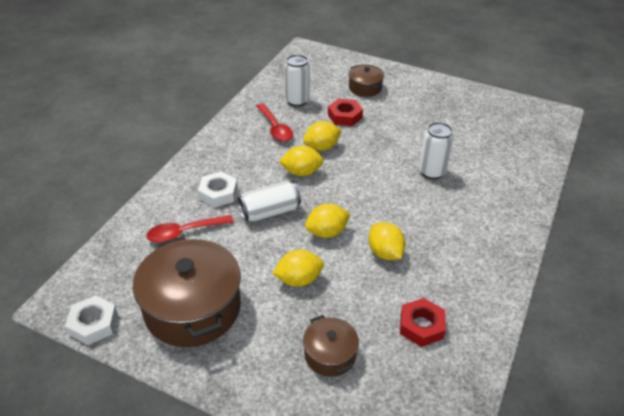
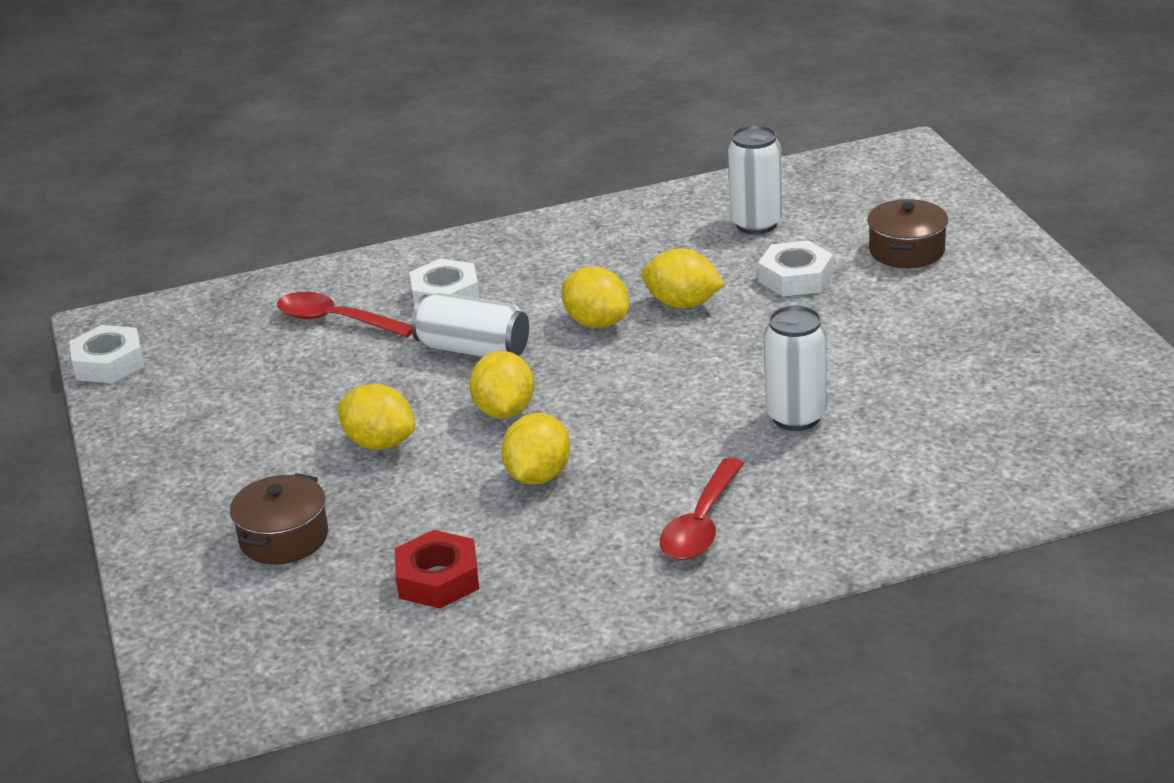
camera: 50 degrees right, 10 degrees down
brown pot [133,236,241,347] -> none
red spoon [256,103,293,142] -> red spoon moved to [660,458,744,560]
yellow lemon [305,204,351,238] -> yellow lemon turned 60 degrees clockwise [469,351,534,419]
red nut [328,99,363,126] -> white nut [758,240,833,296]

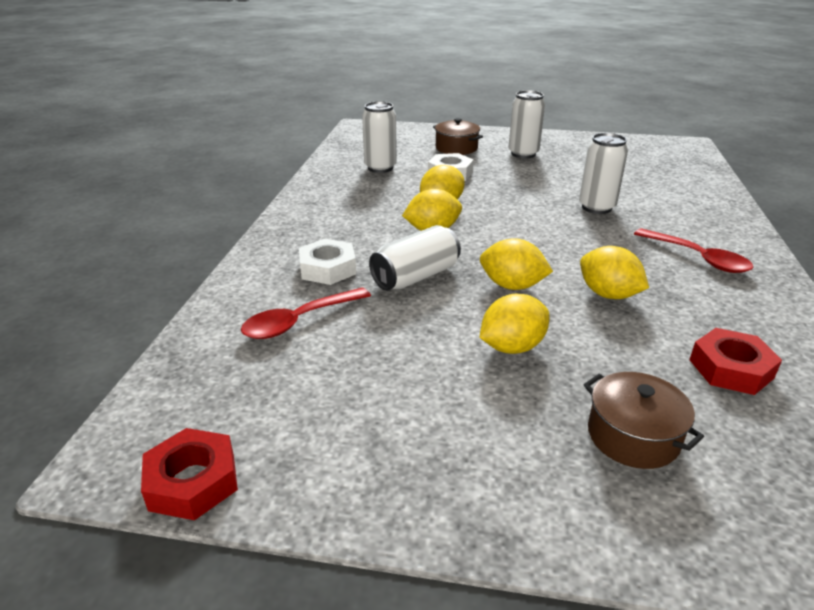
camera: 65 degrees left, 0 degrees up
white nut [69,325,144,383] -> red nut [141,428,238,520]
none -> white can [508,91,545,159]

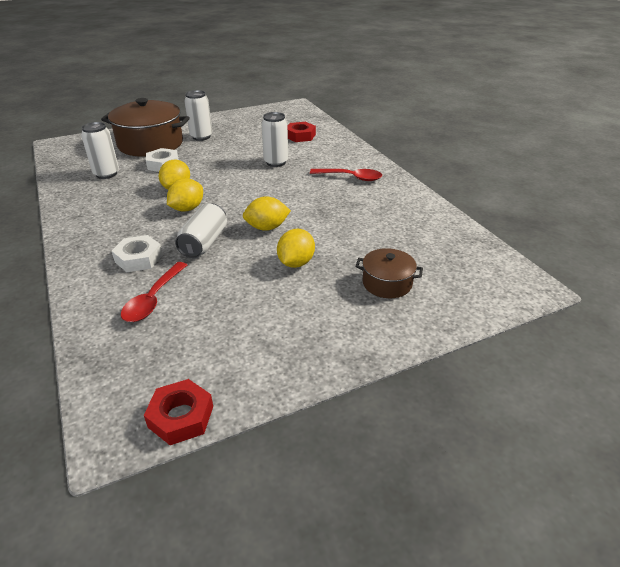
camera: 35 degrees left, 5 degrees up
brown pot [433,118,483,155] -> brown pot [101,98,190,157], size x1.97
yellow lemon [580,246,649,299] -> none
red nut [690,328,782,395] -> red nut moved to [288,122,316,142]

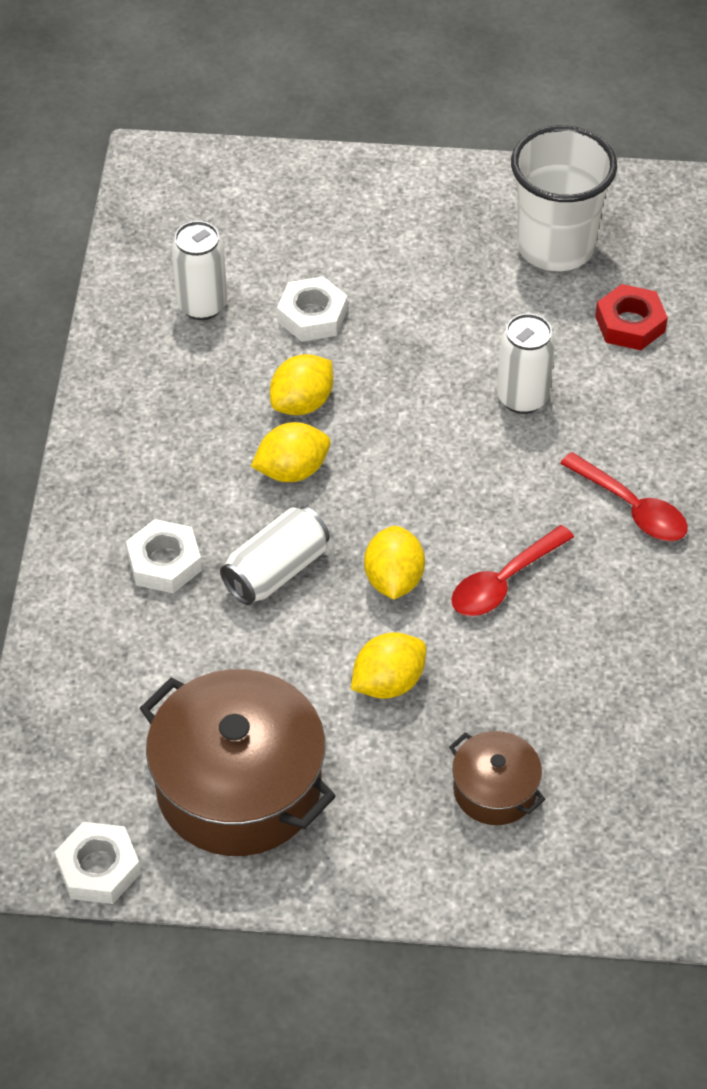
camera: 30 degrees right, 15 degrees up
brown pot [101,98,190,157] -> brown pot moved to [140,669,336,856]
red spoon [121,262,187,322] -> red spoon moved to [451,525,574,616]
red nut [144,379,213,445] -> white nut [55,822,141,904]
white can [184,90,212,141] -> none
yellow lemon [243,196,291,231] -> yellow lemon turned 75 degrees clockwise [364,526,425,600]
none -> white cup [511,125,617,271]

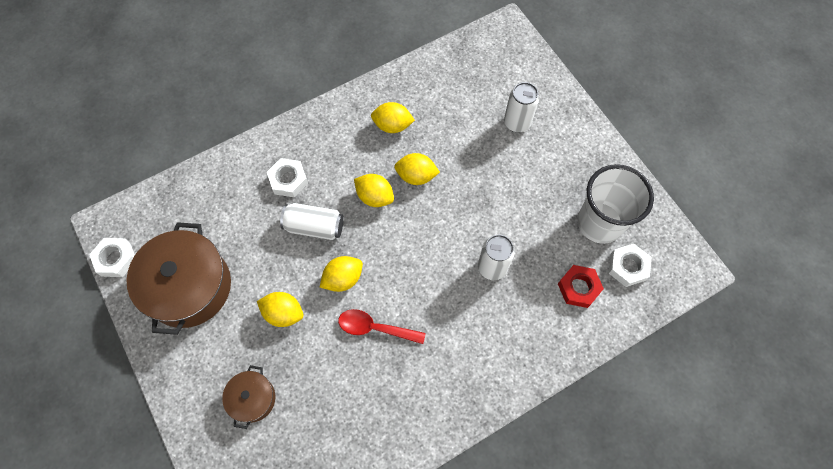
camera: 55 degrees right, 15 degrees up
white can [171,221,227,320] -> white can moved to [504,82,539,133]
white nut [277,276,347,342] -> white nut moved to [609,244,652,287]
red spoon [560,452,688,541] -> none
none -> yellow lemon [371,102,415,133]

